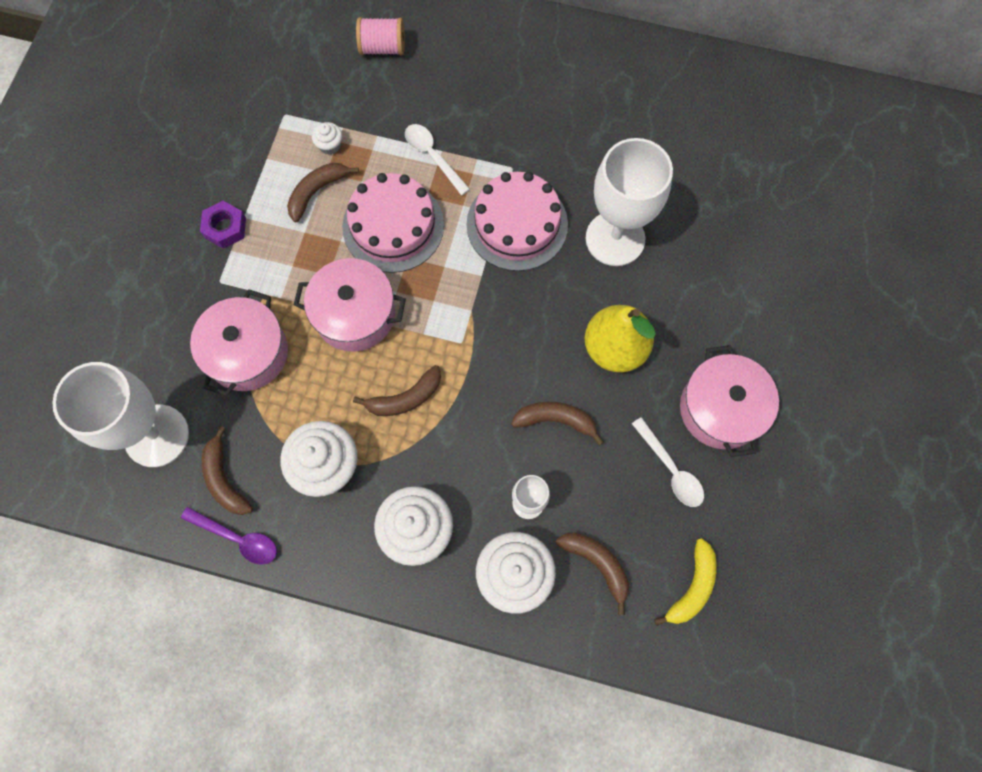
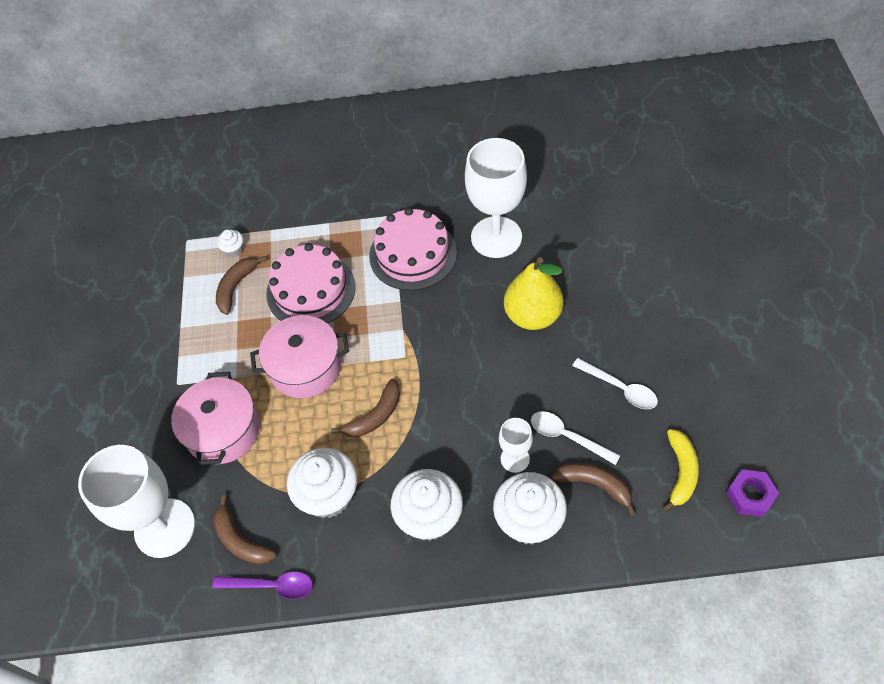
camera: 15 degrees left, 15 degrees down
purple nut [200,201,246,249] -> purple nut moved to [726,469,779,517]
pink spool [356,17,405,55] -> none
white spoon [405,124,470,196] -> white spoon moved to [531,411,620,465]
brown banana [511,402,604,445] -> none
pink pot [680,345,779,457] -> none

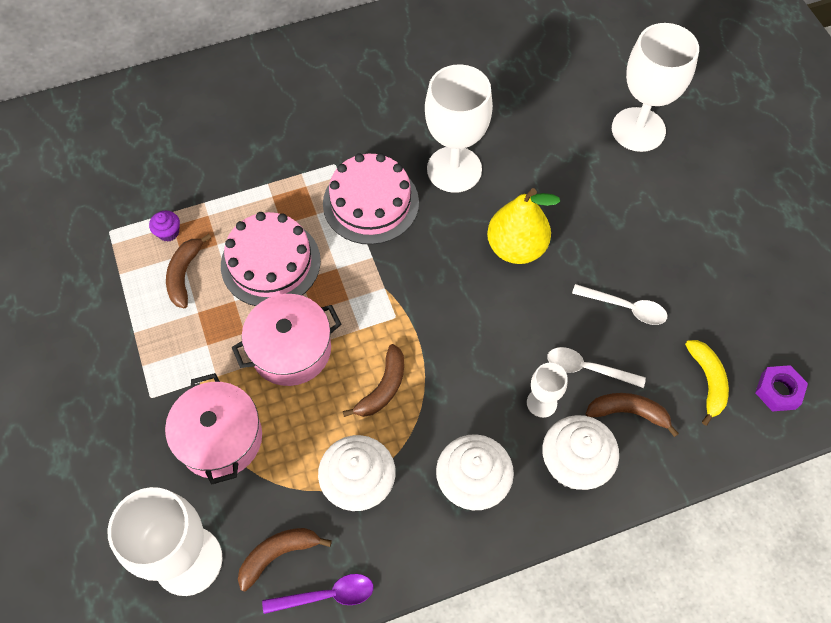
camera: 20 degrees left, 5 degrees up
brown banana [213,495,277,565] -> brown banana turned 120 degrees clockwise [238,528,332,591]
white cupcake [217,230,243,257] -> purple cupcake [149,211,180,242]
none -> white goblet [612,23,699,152]

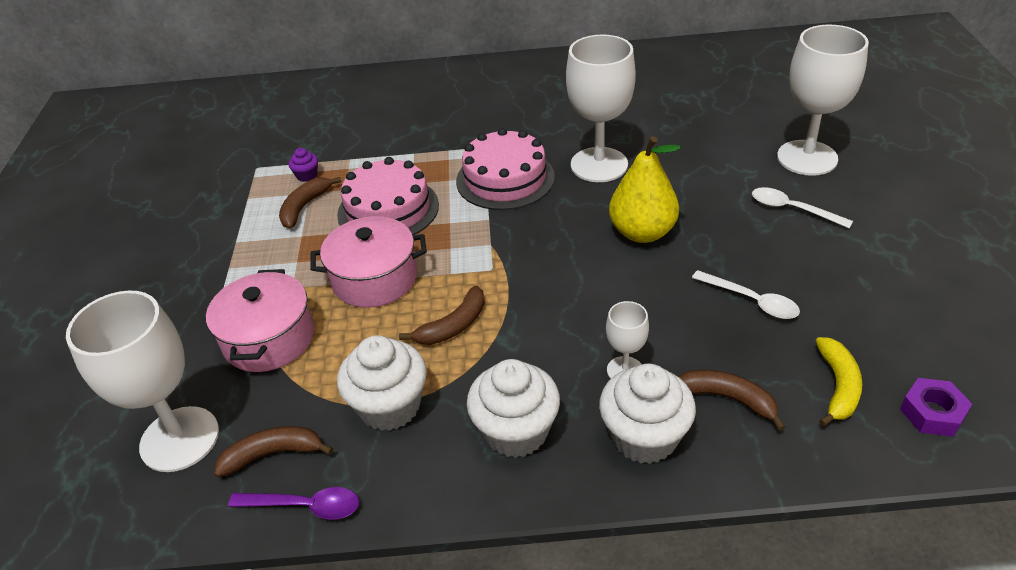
camera: 20 degrees right, 20 degrees down
white spoon [547,347,646,388] -> white spoon moved to [752,187,853,229]

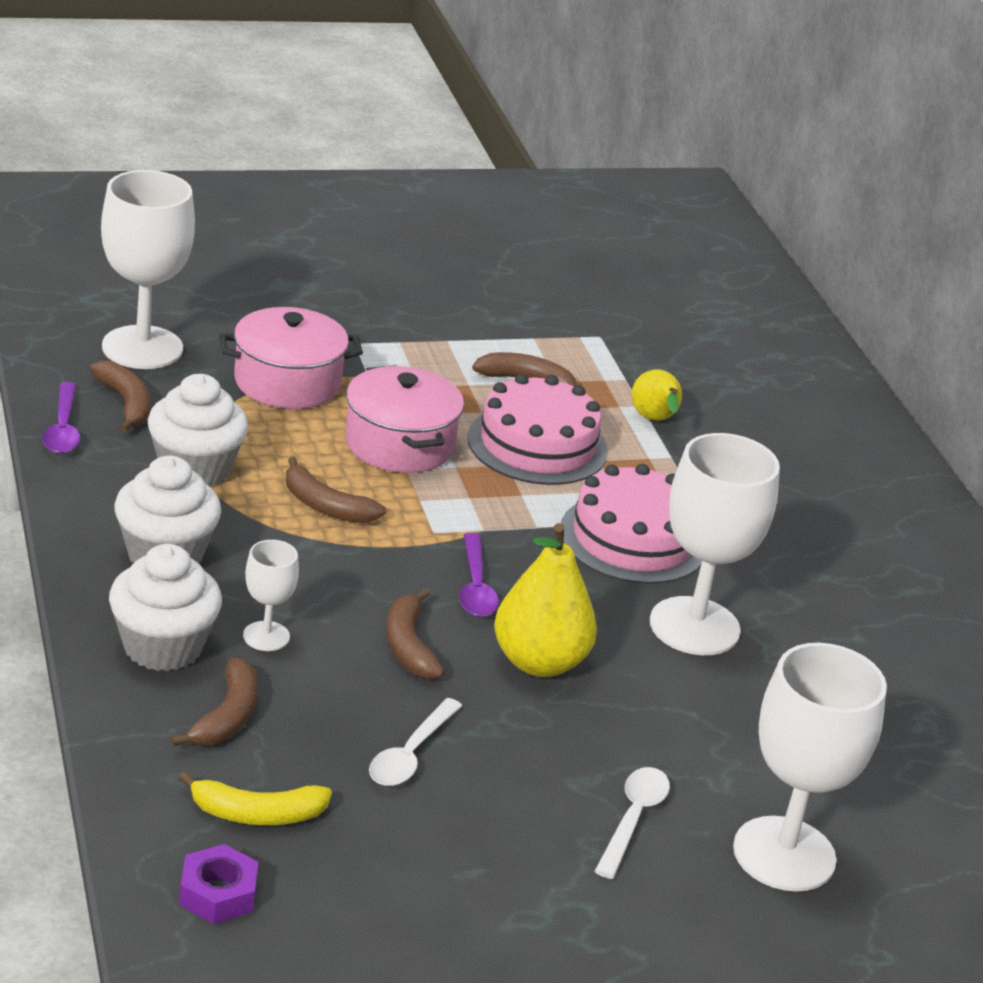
camera: 70 degrees right, 10 degrees down
purple cupcake [288,148,318,182] -> none
none -> brown banana [386,588,444,679]
none -> purple spoon [459,533,499,617]
none -> yellow pear [632,369,682,421]

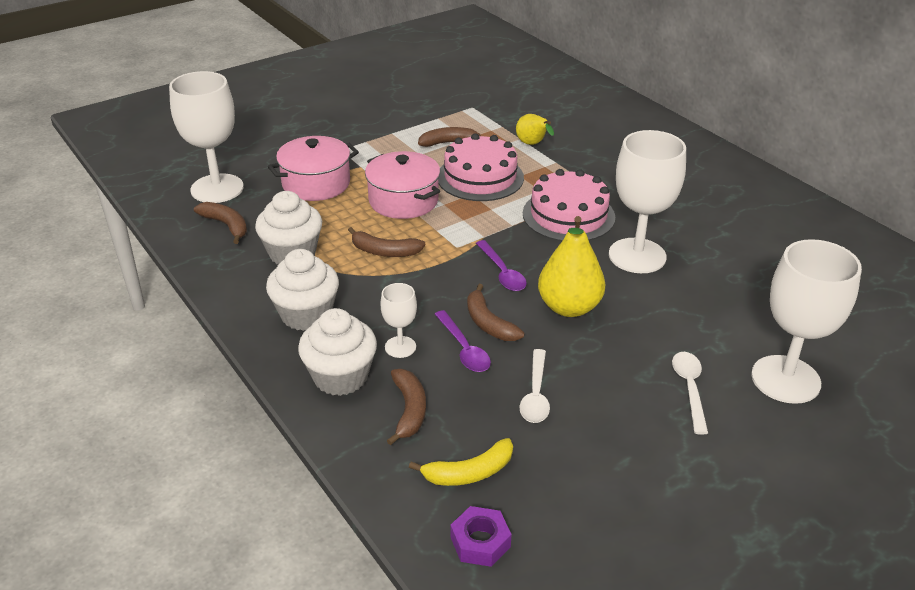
camera: 15 degrees left, 5 degrees up
purple spoon [42,382,80,454] -> purple spoon moved to [435,310,491,372]

